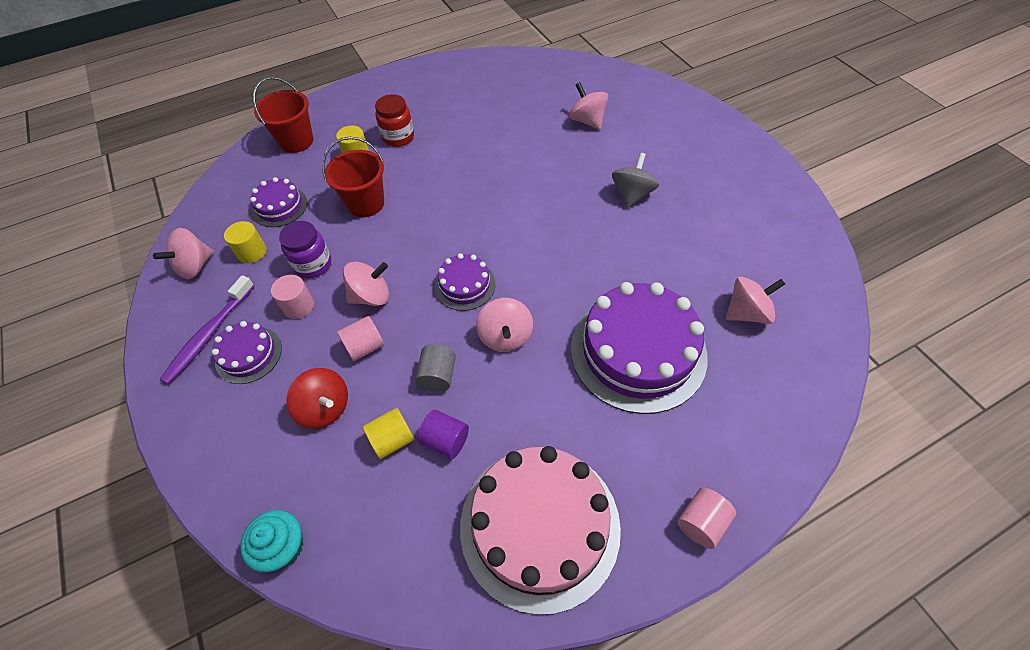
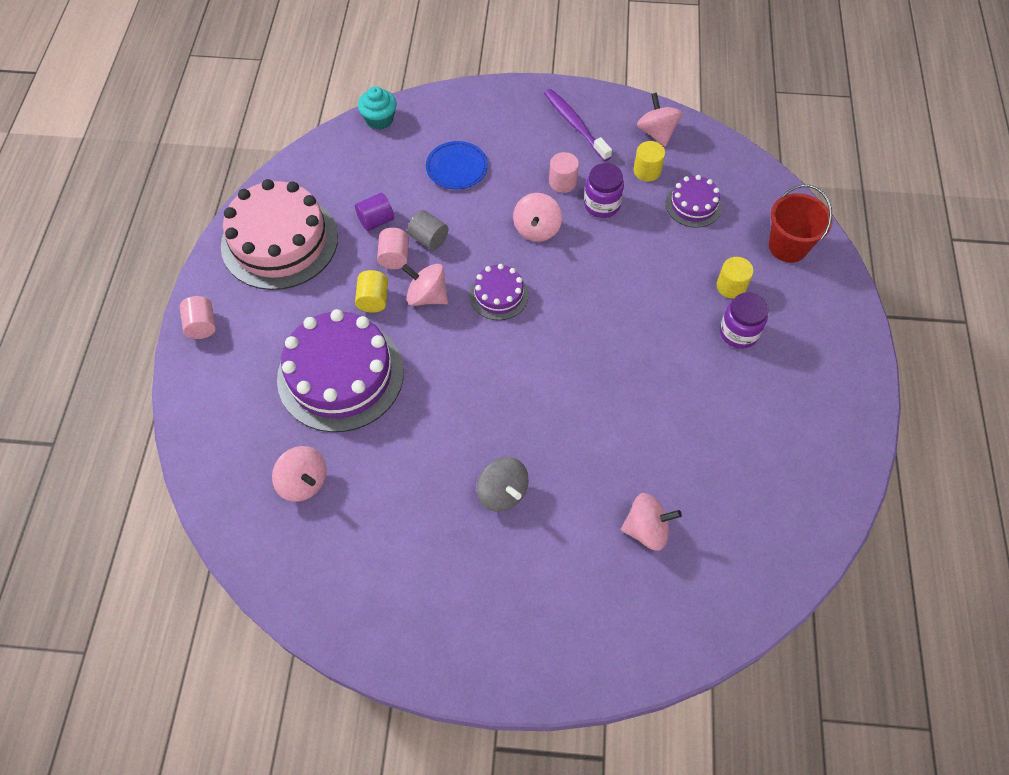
camera: 120 degrees right, 5 degrees up
purple cake [212,321,282,384] -> none
red spinning top [286,368,348,429] -> blue plate [426,141,488,189]
red bucket [322,137,384,217] -> none
pink cylinder [337,316,384,361] -> pink cylinder moved to [377,228,409,269]
yellow cylinder [363,408,414,459] -> yellow cylinder moved to [355,270,388,313]
red jar [375,94,414,147] -> purple jar [720,292,768,349]
pink spinning top [726,277,785,324] -> pink spinning top turned 60 degrees counterclockwise [272,446,327,502]

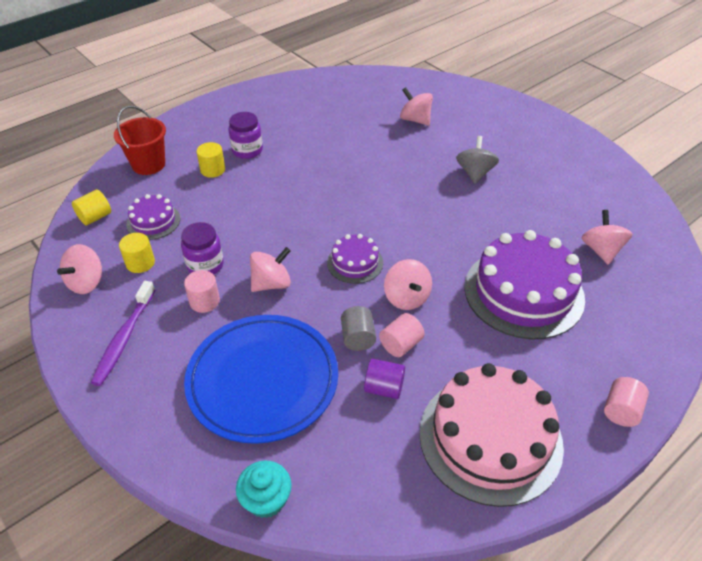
camera: 135 degrees left, 15 degrees down
yellow cylinder [355,270,388,313] -> yellow cylinder moved to [72,189,111,225]
blue plate [426,141,488,189] -> blue plate [184,315,338,444], size x2.03

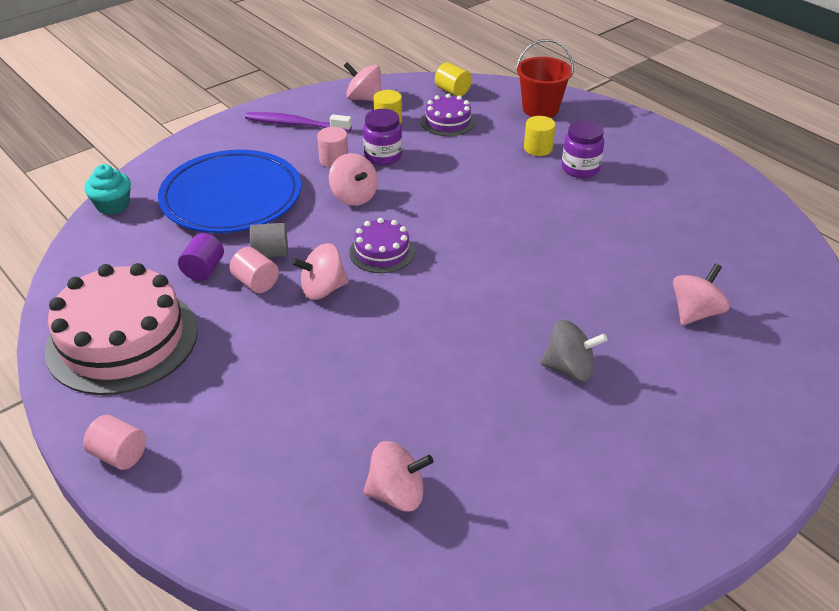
camera: 90 degrees right, 5 degrees down
purple cake [464,230,585,339] -> none

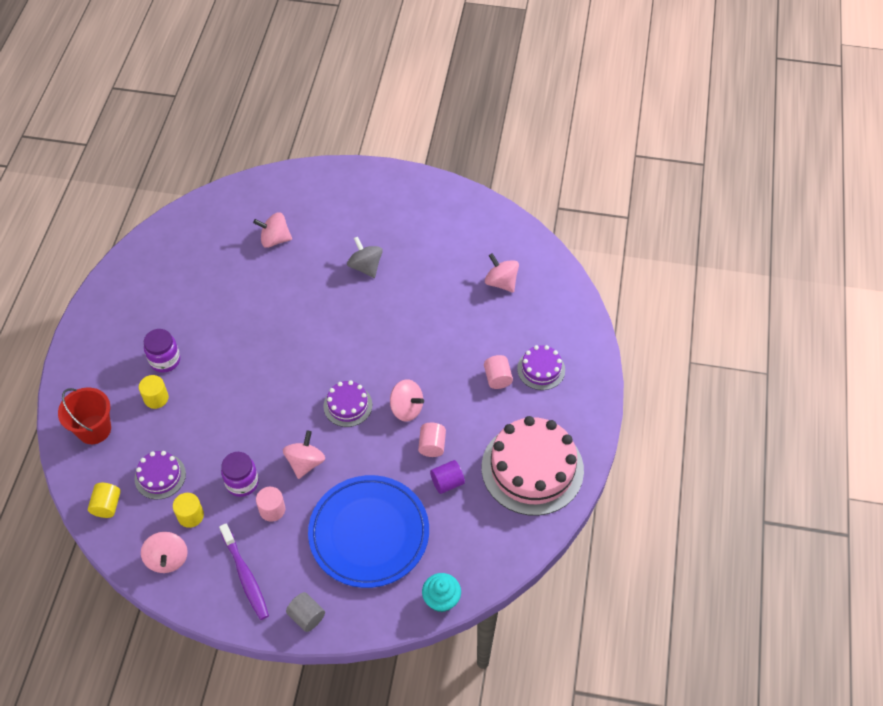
camera: 130 degrees left, 15 degrees up
pink cylinder [83,415,146,470] -> pink cylinder moved to [484,355,513,389]
grey cylinder [250,223,288,258] -> grey cylinder moved to [286,592,325,632]
none -> purple cake [517,345,565,390]

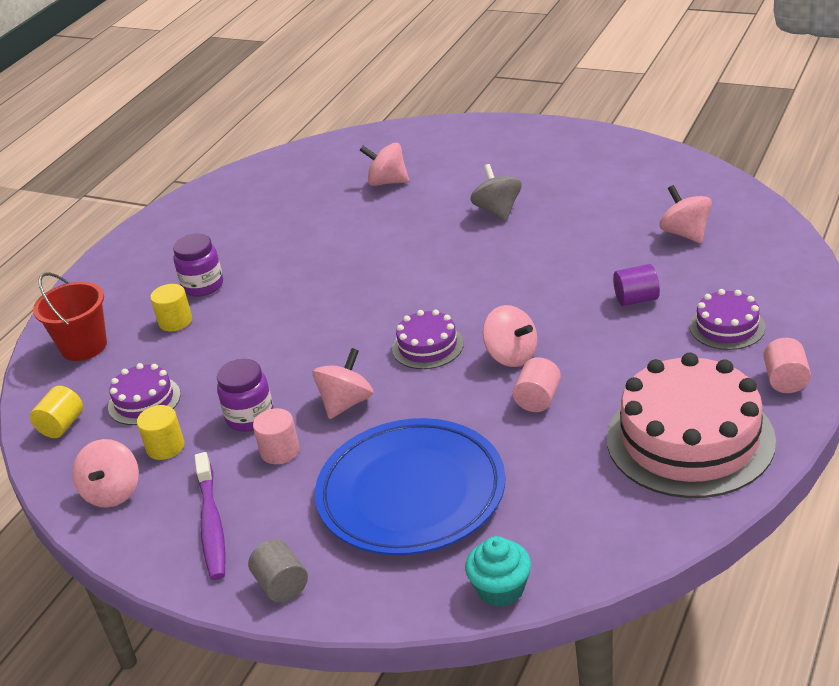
camera: 20 degrees right, 20 degrees down
purple cylinder [430,460,465,494] -> purple cylinder moved to [613,264,660,306]
pink cylinder [484,355,513,389] -> pink cylinder moved to [763,338,811,393]

